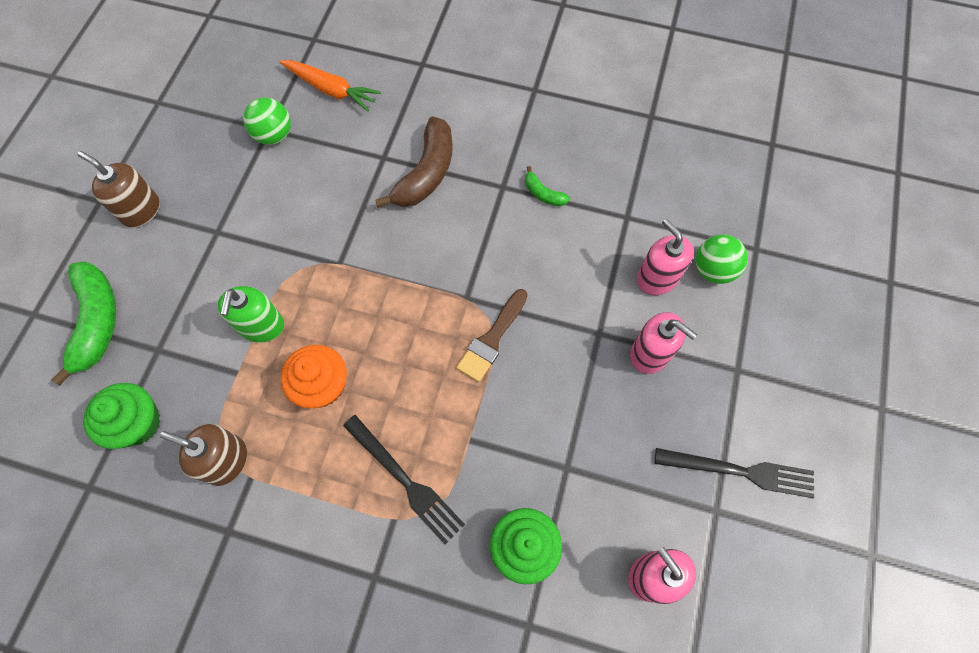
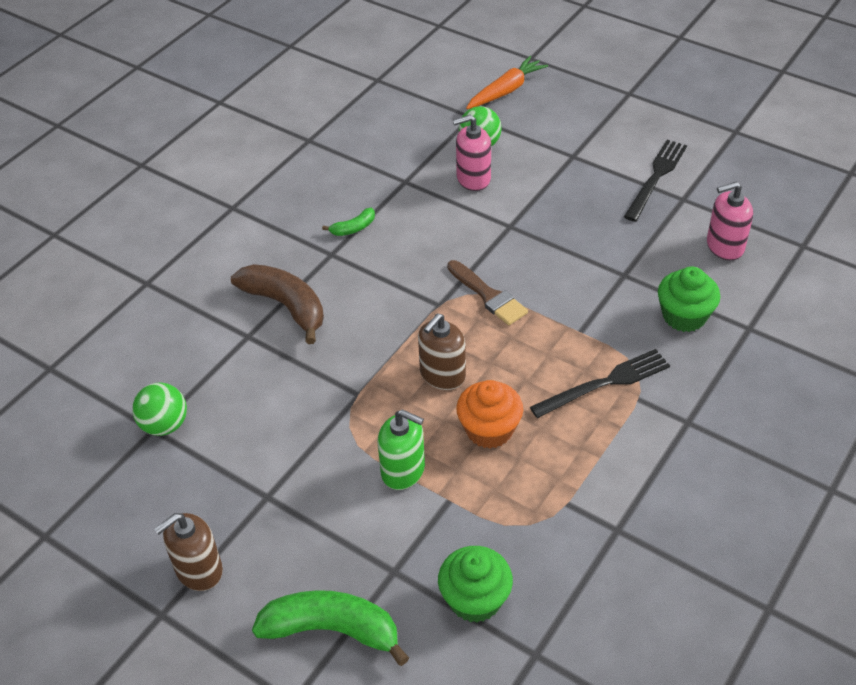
camera: 70 degrees left, 20 degrees down
brown soap dispenser [160,424,247,486] -> brown soap dispenser moved to [418,313,466,390]
orange carrot [279,60,381,112] -> orange carrot moved to [466,56,548,109]
pink soap dispenser [630,312,697,374] -> none

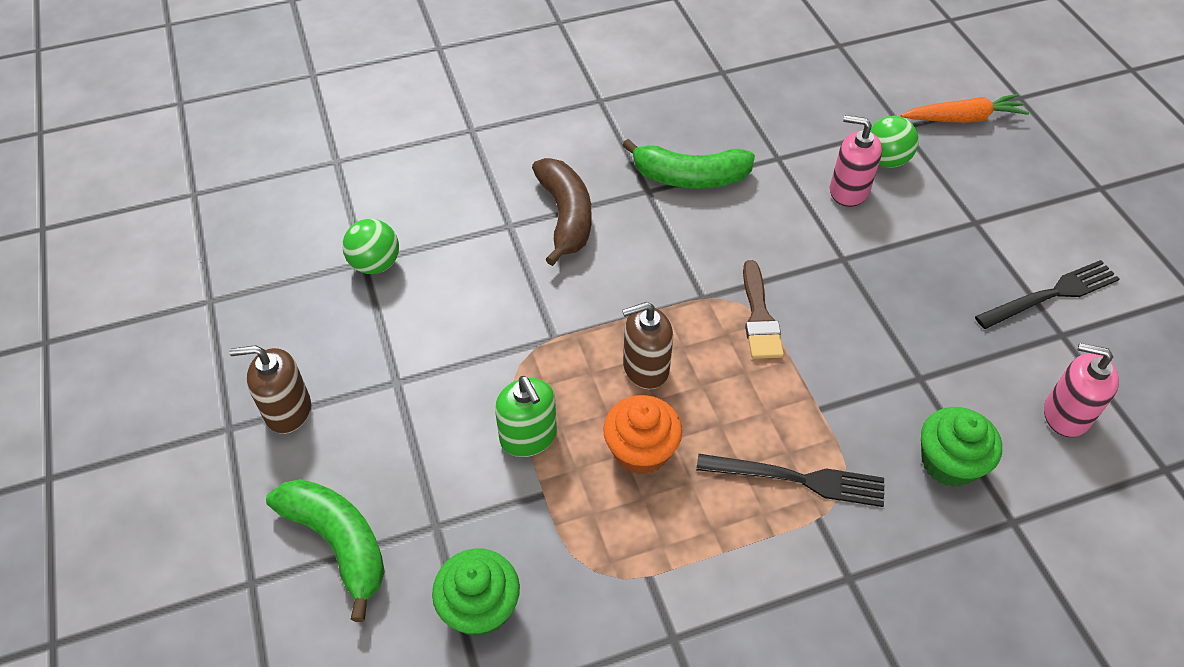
camera: 35 degrees right, 5 degrees up
green banana [322,208,375,236] -> green banana [622,139,755,189], size x2.09

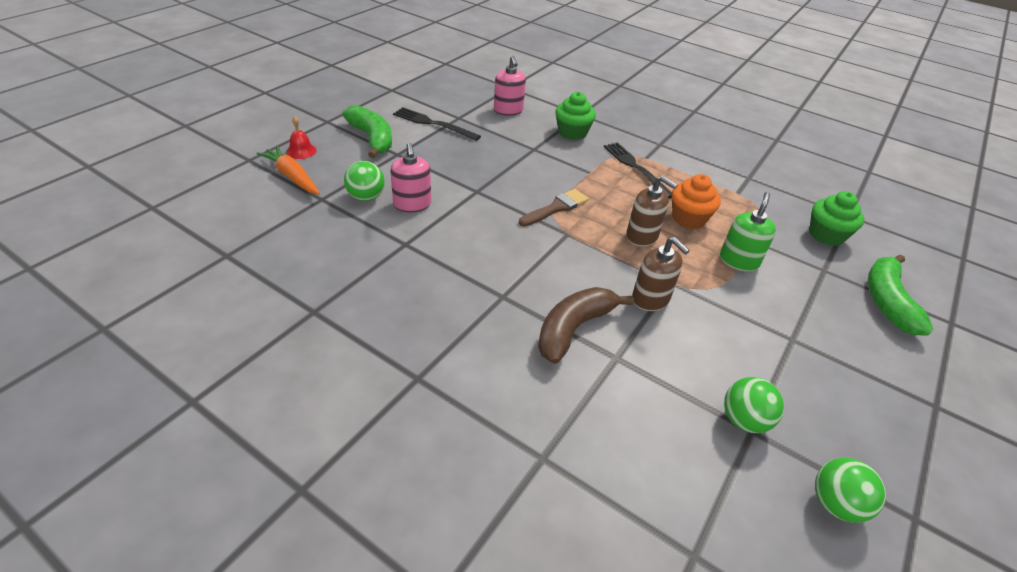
camera: 130 degrees left, 10 degrees down
brown soap dispenser [229,345,311,434] -> brown soap dispenser moved to [632,237,690,311]
green banana [622,139,755,189] -> green banana moved to [342,105,392,158]
none -> red bell [286,116,317,159]
none -> green ball [815,458,886,523]

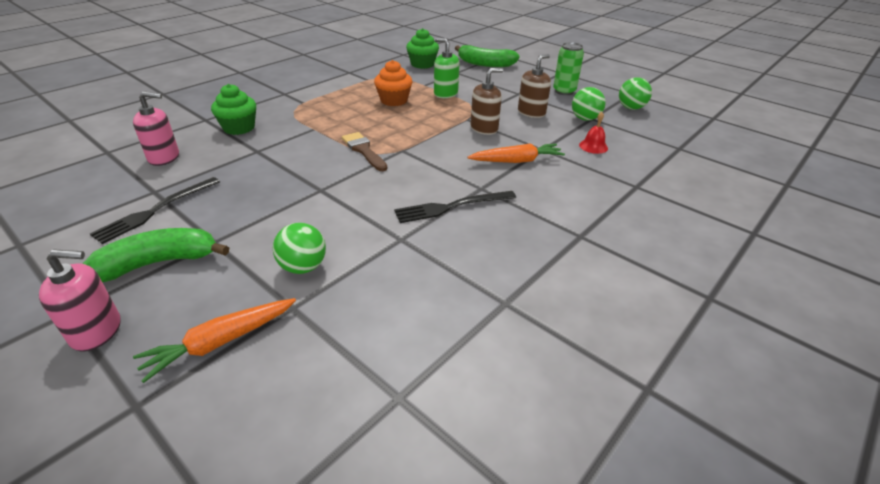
camera: 80 degrees left, 5 degrees down
red bell [286,116,317,159] -> red bell moved to [579,112,608,154]
pink soap dispenser [391,142,431,212] -> pink soap dispenser moved to [39,249,121,352]
brown banana [538,287,634,364] -> orange carrot [467,143,565,163]
black fork [604,142,672,199] -> black fork moved to [394,191,516,223]
brown soap dispenser [626,175,678,247] -> brown soap dispenser moved to [518,54,551,118]
none -> green can [553,42,584,95]

